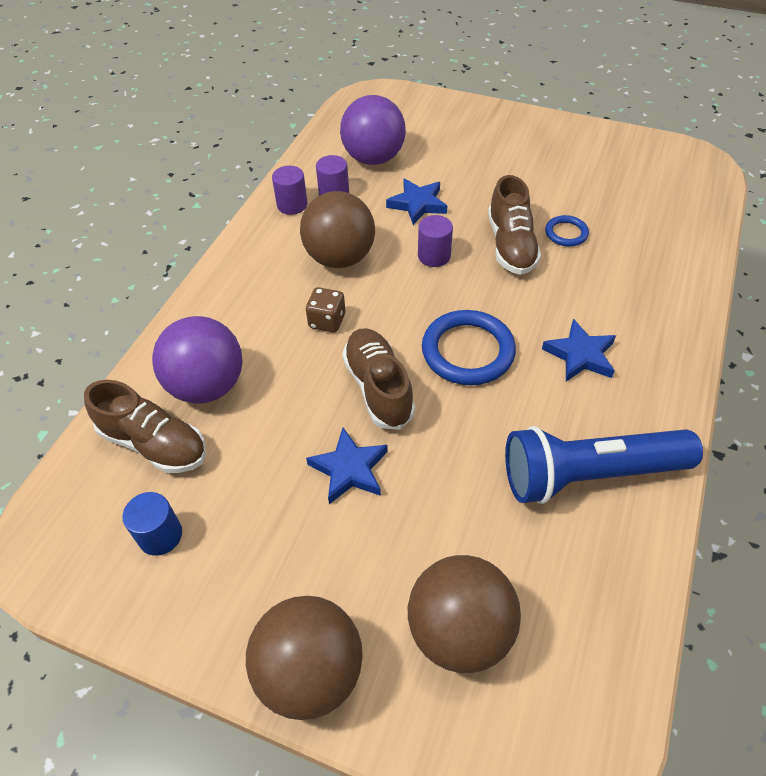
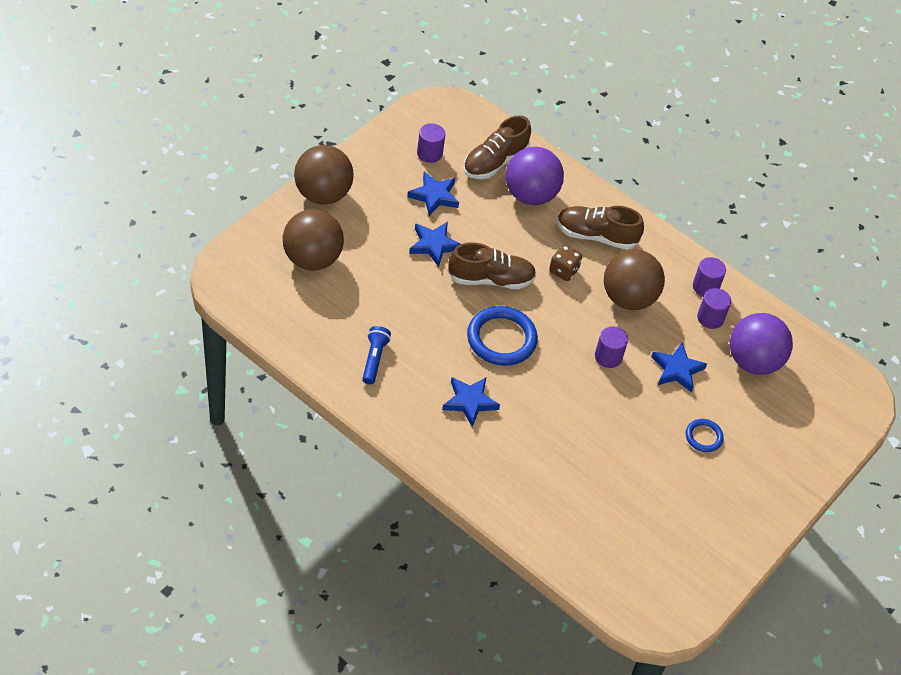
camera: 100 degrees right, 0 degrees up
blue cylinder [122,492,182,556] -> purple cylinder [417,123,445,163]
brown shoe [488,175,541,275] -> brown shoe moved to [557,206,644,250]
blue flashlight [505,426,703,504] -> blue flashlight [363,326,391,384], size x0.47
blue ring [545,215,589,247] -> blue ring moved to [686,419,724,452]
none -> blue star [407,172,459,216]

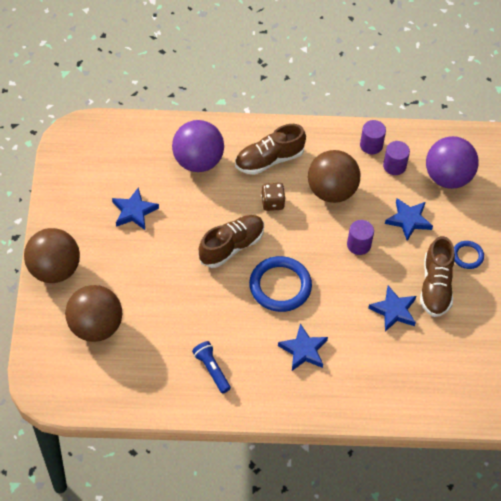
camera: 35 degrees left, 5 degrees up
blue star [409,222,461,267] -> blue star moved to [368,286,416,332]
purple cylinder [417,123,445,163] -> none
brown shoe [463,116,531,179] -> brown shoe moved to [420,236,455,317]

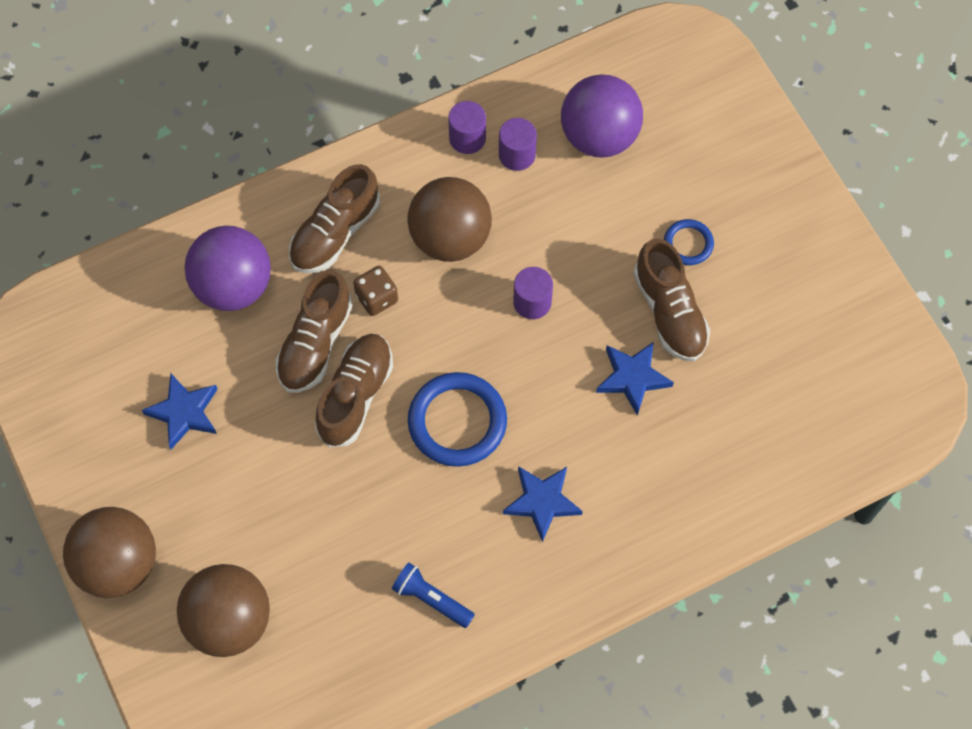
camera: 25 degrees left, 10 degrees up
blue star [385,198,433,241] -> none
none -> brown shoe [275,270,353,393]

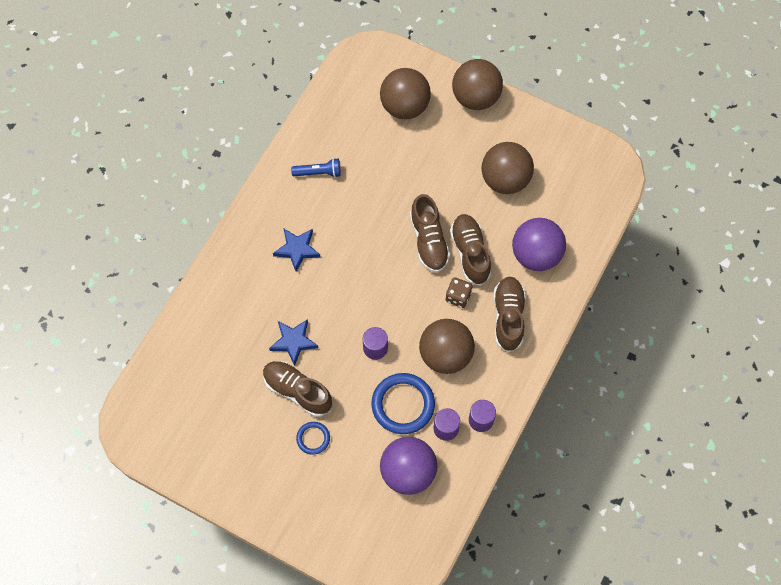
camera: 145 degrees right, 0 degrees up
blue star [142,374,218,449] -> brown ball [482,142,534,194]
blue ring [408,372,507,467] -> blue ring moved to [371,373,435,434]

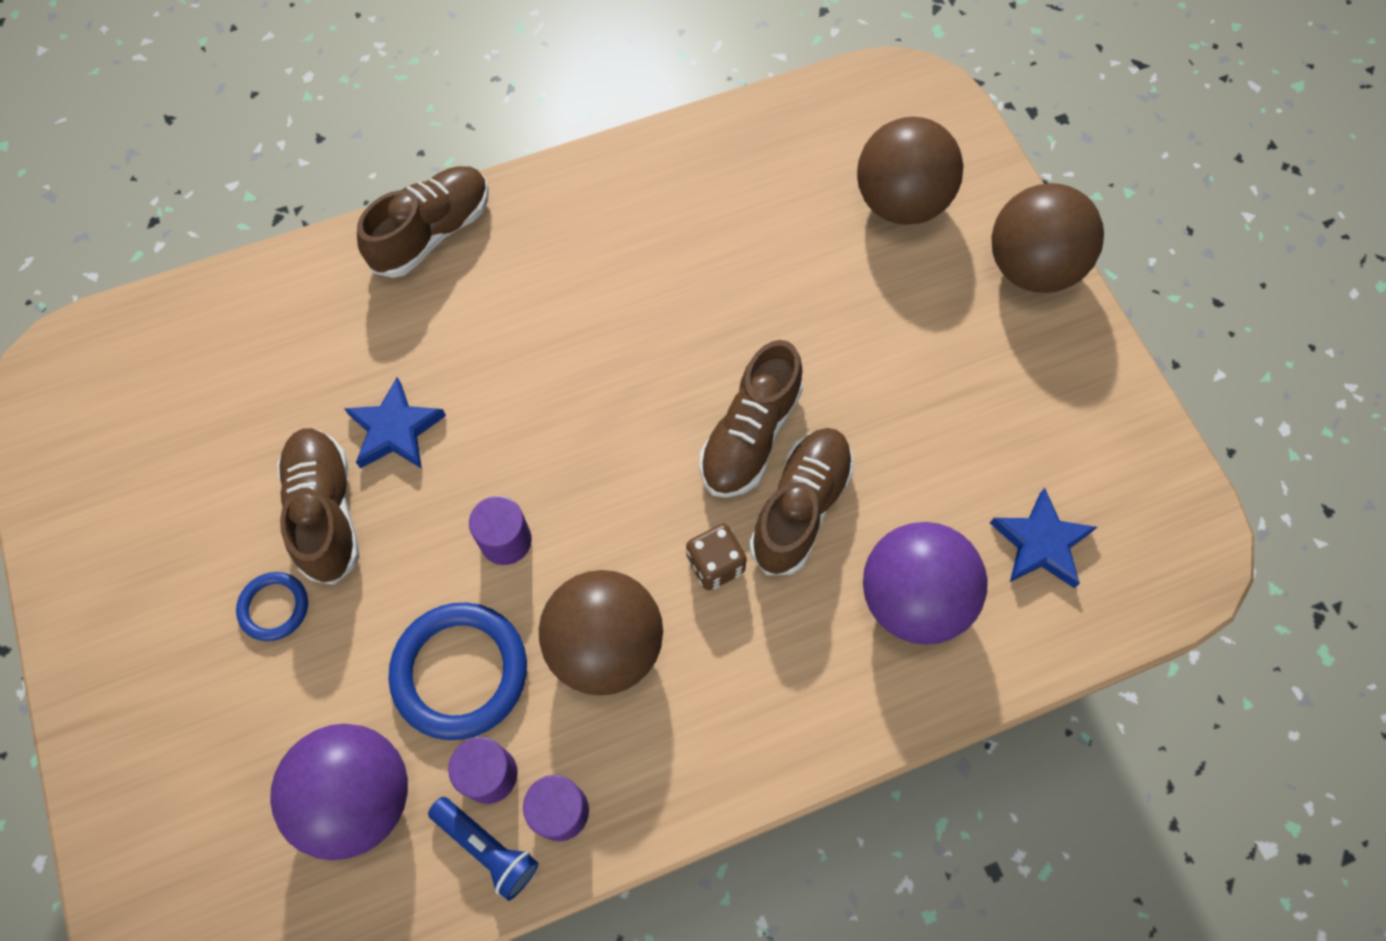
camera: 40 degrees right, 0 degrees up
blue star [273,229,320,272] -> blue star moved to [990,488,1097,588]
blue flashlight [291,158,341,178] -> blue flashlight moved to [428,797,538,901]
brown ball [482,142,534,194] -> none
brown shoe [493,277,525,352] -> brown shoe moved to [357,166,489,278]

